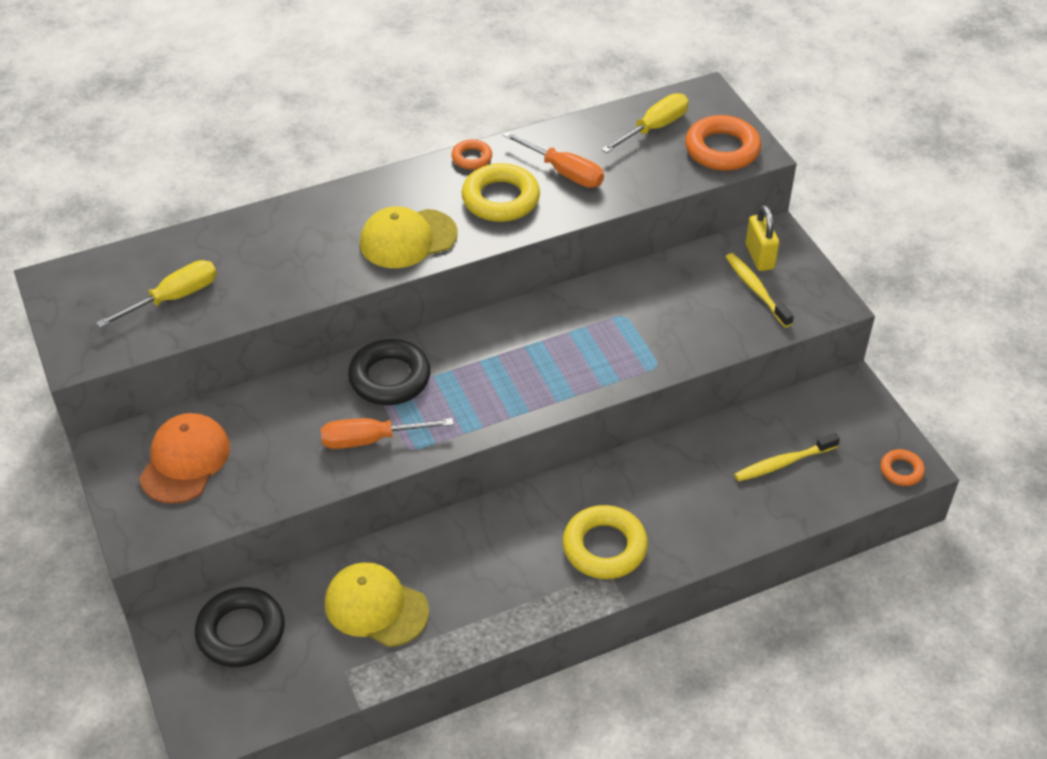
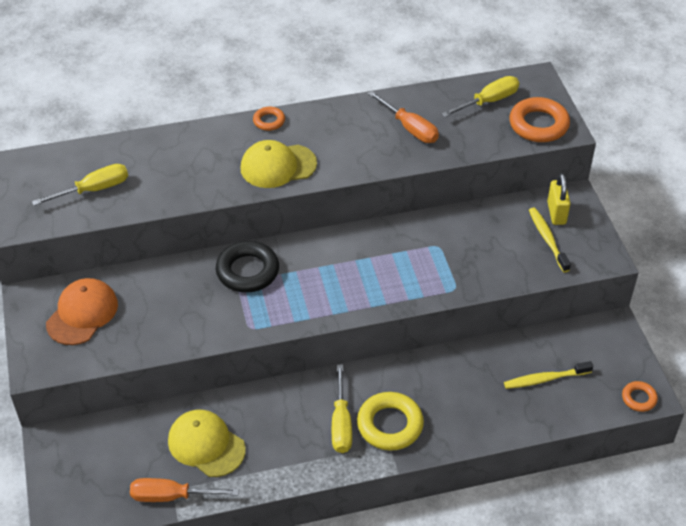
camera: 10 degrees right, 0 degrees up
black ring [195,587,285,667] -> none
orange screwdriver [321,418,454,449] -> orange screwdriver moved to [130,478,239,502]
orange ring [451,139,492,170] -> orange ring moved to [253,107,285,131]
yellow ring [461,163,540,222] -> none
none -> yellow screwdriver [332,365,352,453]

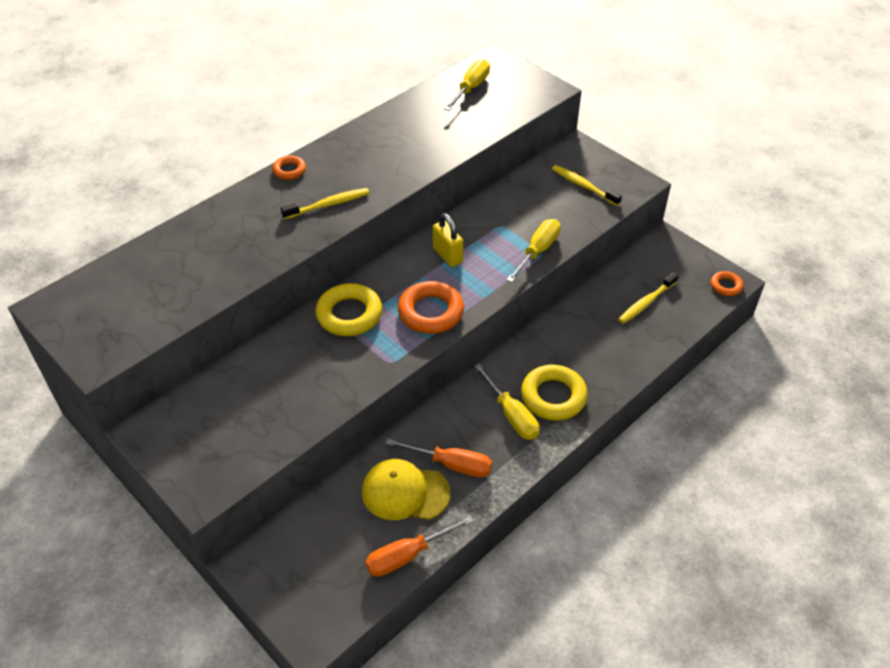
camera: 30 degrees left, 0 degrees up
yellow screwdriver [32,164,128,206] -> yellow screwdriver moved to [506,219,560,282]
orange cap [46,278,118,345] -> none
black ring [216,241,279,292] -> yellow ring [315,283,382,336]
yellow cap [241,140,317,188] -> yellow toothbrush [281,188,369,220]
orange screwdriver [368,91,439,143] -> orange screwdriver moved to [386,438,492,477]
orange ring [509,97,570,142] -> orange ring moved to [398,281,464,334]
yellow padlock [547,173,571,225] -> yellow padlock moved to [433,213,463,267]

